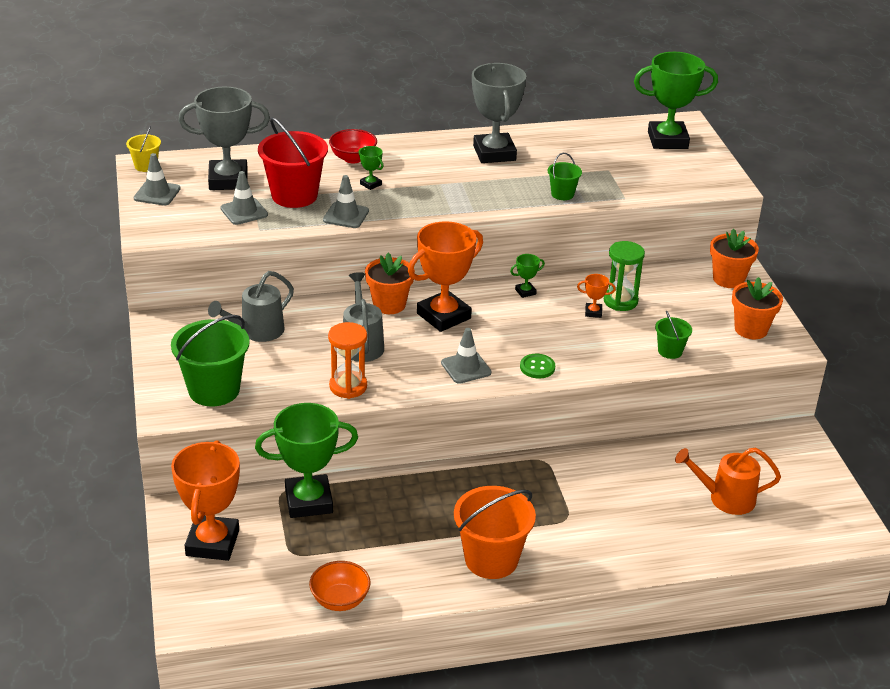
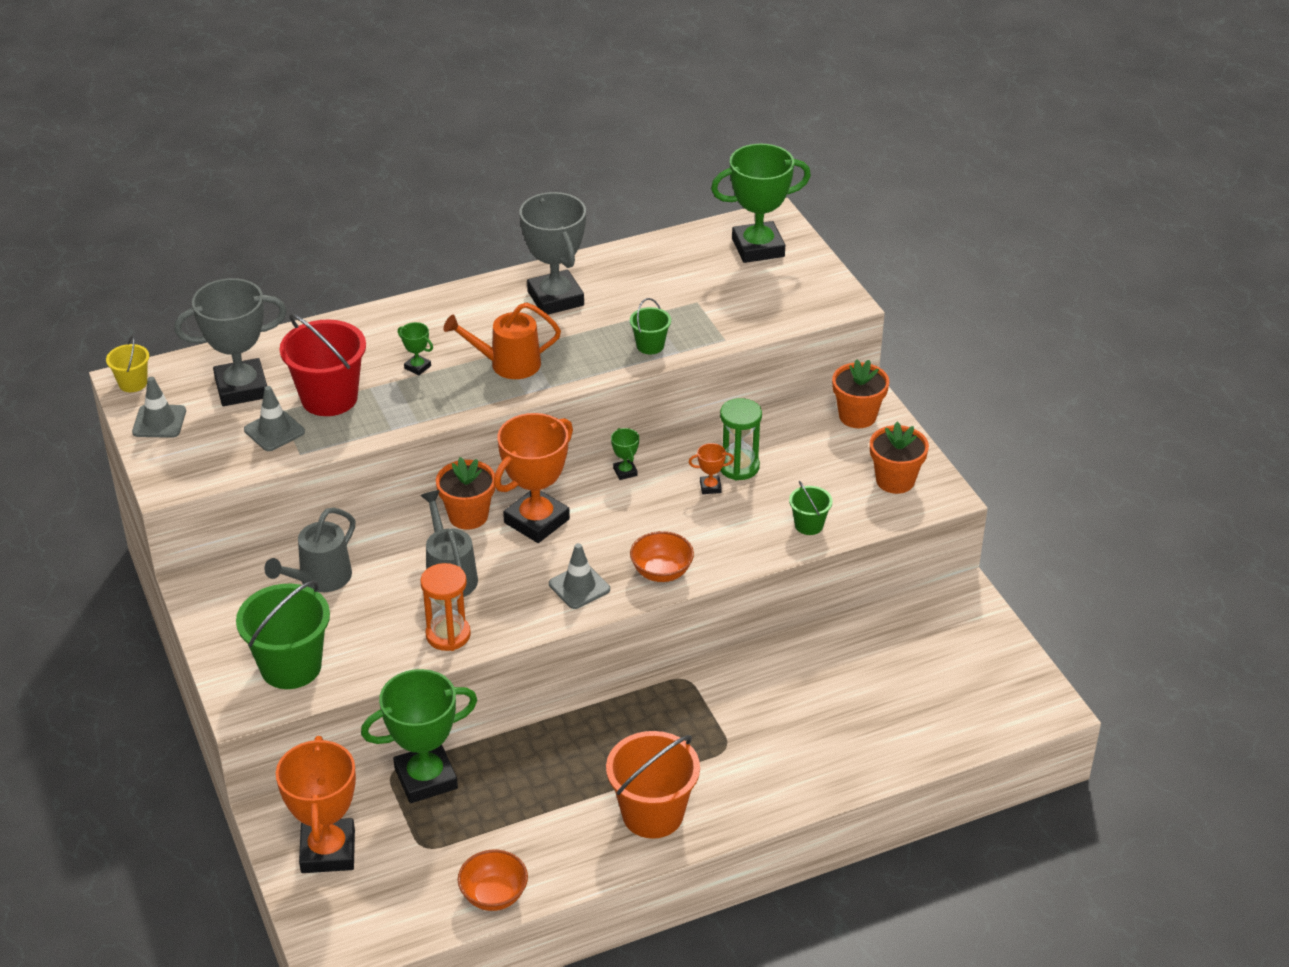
camera: 10 degrees left, 5 degrees up
grey traffic cone [323,175,369,228] -> none
red bowl [329,129,377,164] -> none
green trophy [510,254,545,298] -> green trophy turned 75 degrees counterclockwise [611,428,639,480]
green button [520,354,555,378] -> orange bowl [630,531,694,582]
orange watering can [675,447,781,515] -> orange watering can moved to [443,302,561,379]

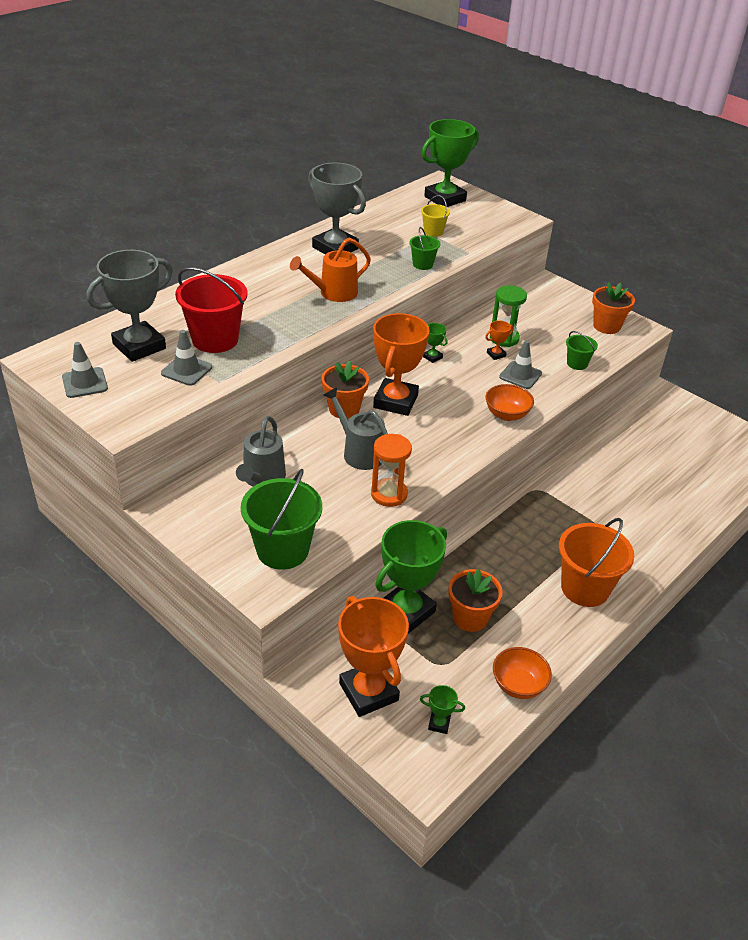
camera: 25 degrees left, 0 degrees up
yellow bucket [106,336,149,392] -> yellow bucket moved to [421,195,450,237]
green trophy [398,322,433,376] -> green trophy moved to [420,685,465,734]
grey traffic cone [549,543,610,609] -> grey traffic cone moved to [499,340,542,389]
orange flower pot [832,359,889,428] -> orange flower pot moved to [448,569,503,632]

